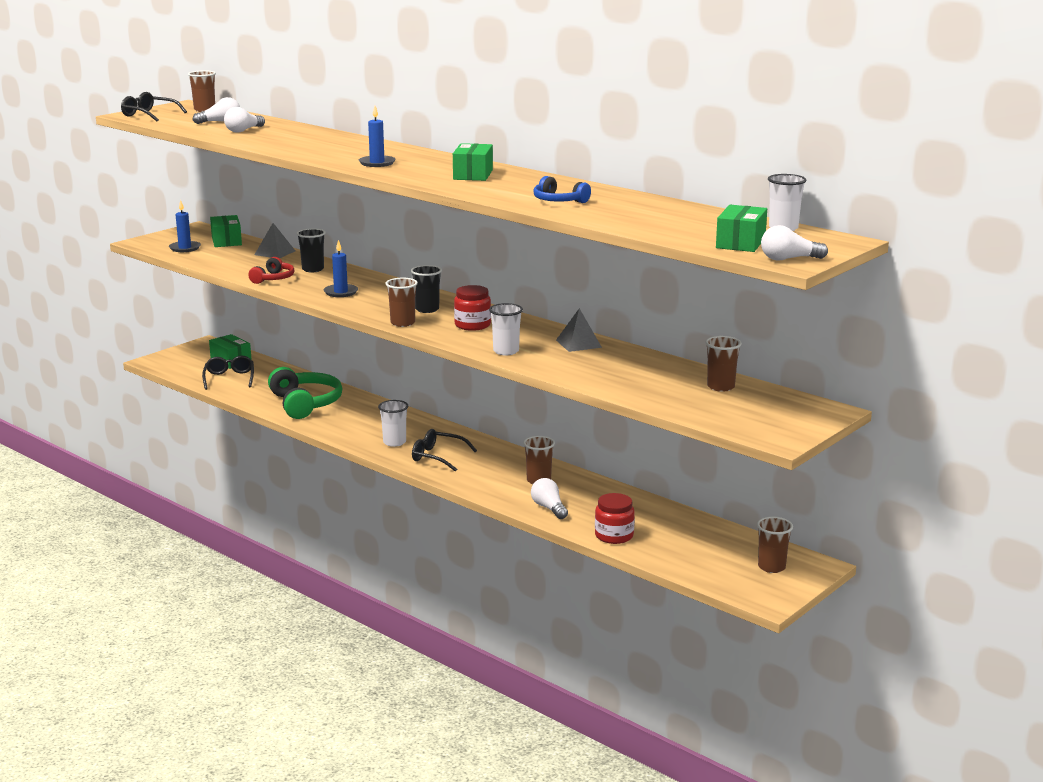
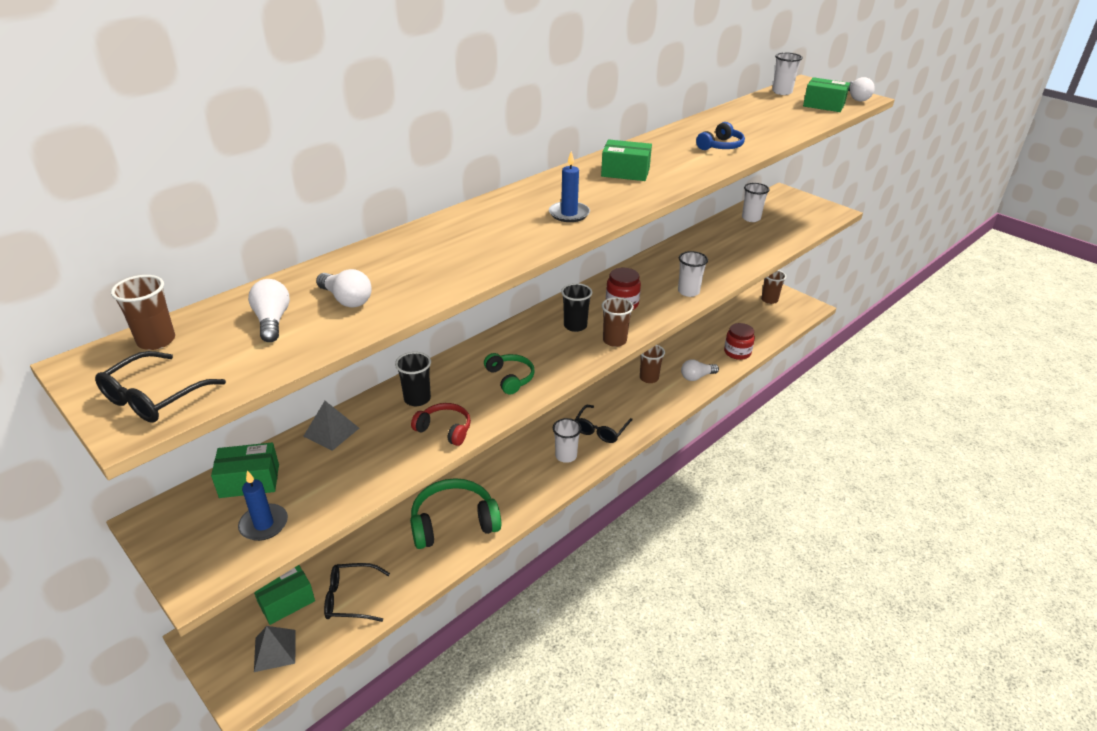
camera: 85 degrees left, 15 degrees up
blue candle [324,240,358,297] -> green headphones [484,353,535,394]
grey pyramid [556,308,602,352] -> grey pyramid moved to [254,626,295,672]
brown cup [705,336,742,392] -> white cup [742,183,769,222]

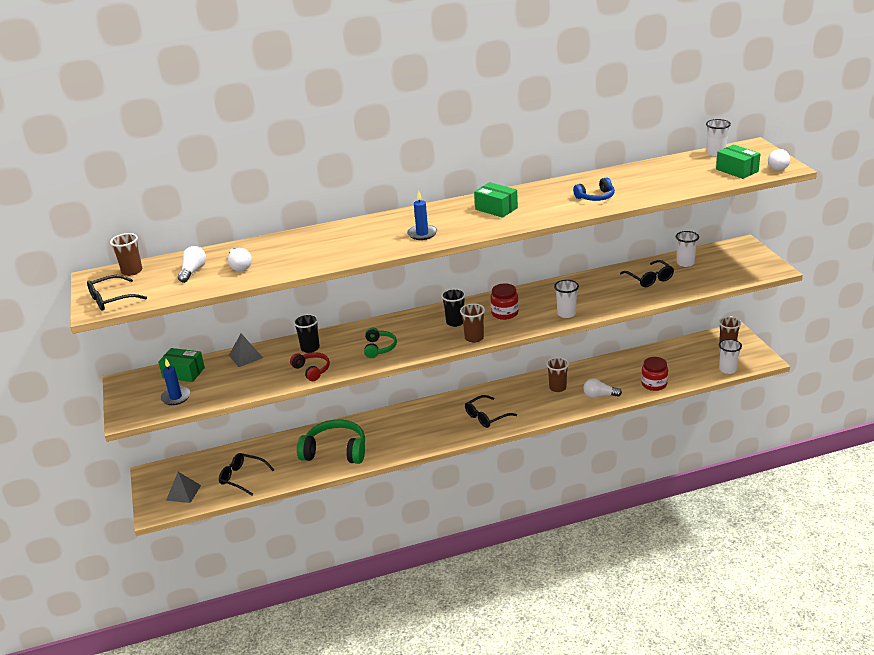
camera: 30 degrees right, 5 degrees down
green box [254,565,315,625] -> none
white cup [553,418,582,463] -> white cup moved to [719,339,742,374]
none -> black glasses [620,260,674,287]

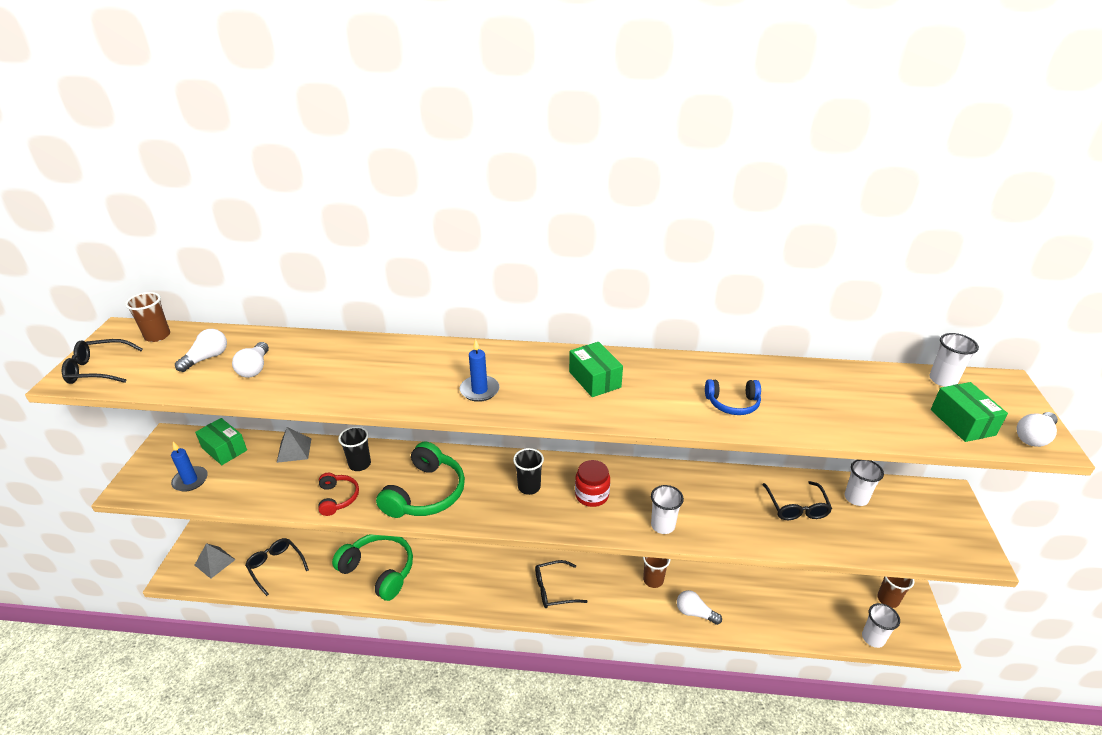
camera: 20 degrees right, 5 degrees up
green headphones [364,328,397,358] -> green headphones [376,442,465,518], size x1.84
brown cup [460,303,485,343] -> none
red jar [641,357,668,391] -> none

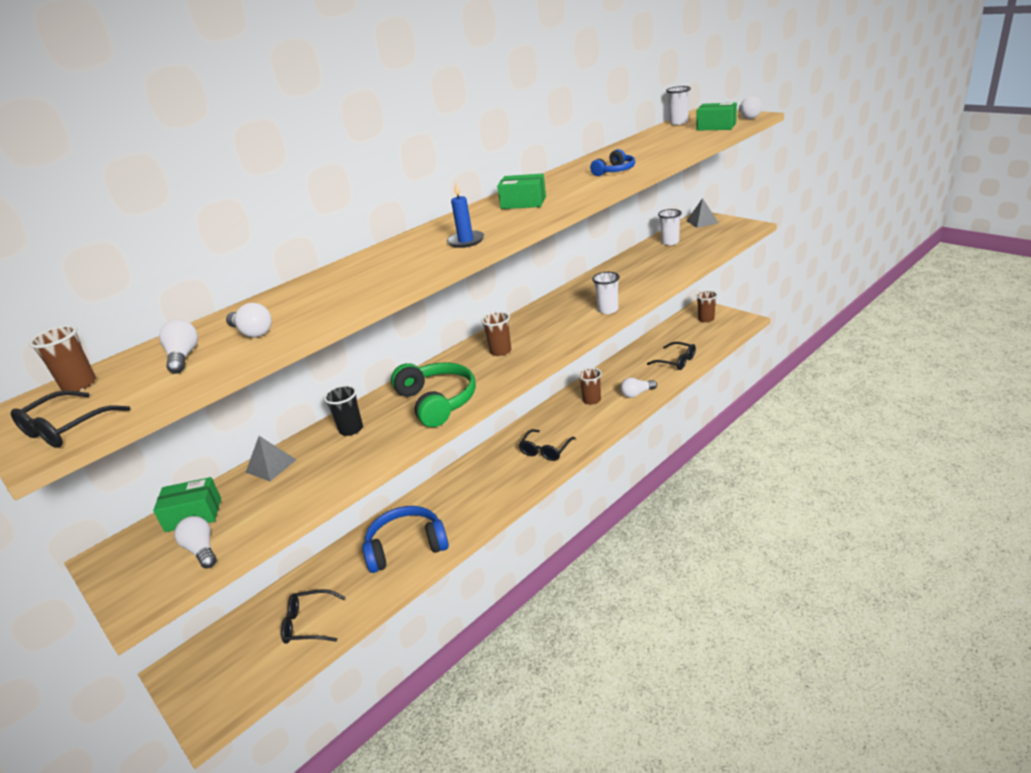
camera: 45 degrees left, 5 degrees down
blue candle [171,442,208,492] -> white light bulb [174,516,217,568]
grey pyramid [195,543,236,579] -> grey pyramid moved to [687,198,718,228]
red headphones [318,473,359,516] -> none
green headphones [332,534,413,601] -> blue headphones [362,506,449,573]
black cup [513,448,544,495] -> brown cup [481,311,511,356]
red jar [575,460,610,507] -> none
black glasses [762,481,832,520] -> black glasses moved to [647,342,696,370]
white cup [862,603,900,648] -> none

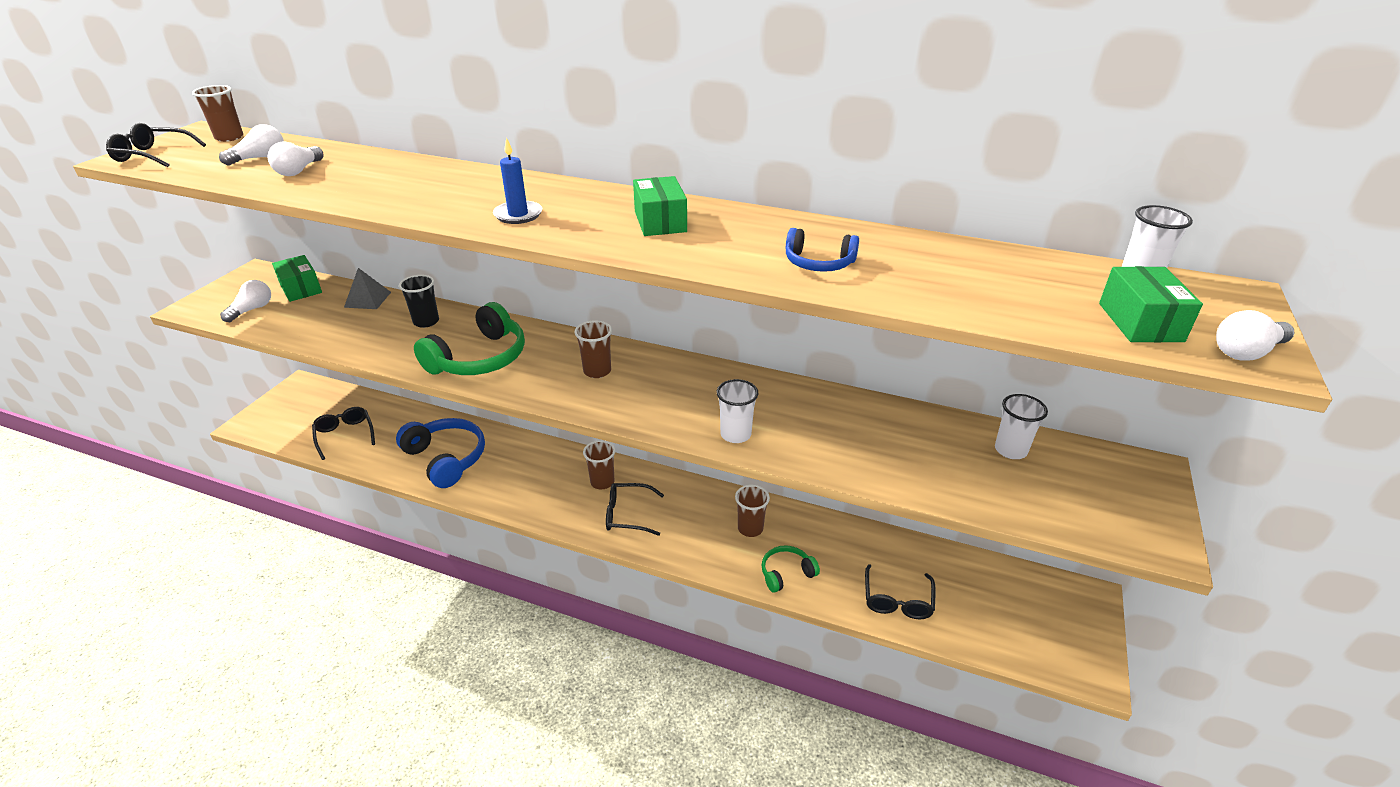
camera: 60 degrees right, 5 degrees up
white light bulb [620,377,657,398] -> green headphones [762,546,820,593]
grey pyramid [687,198,718,228] -> none
brown cup [696,290,717,323] -> brown cup moved to [583,440,615,489]

